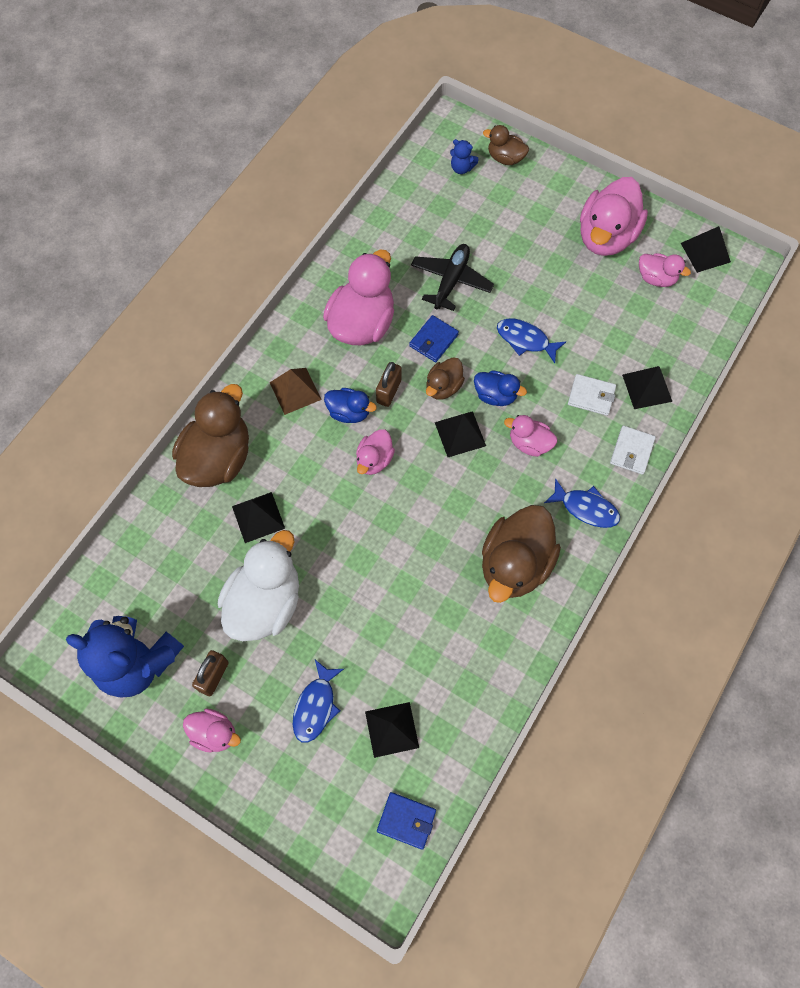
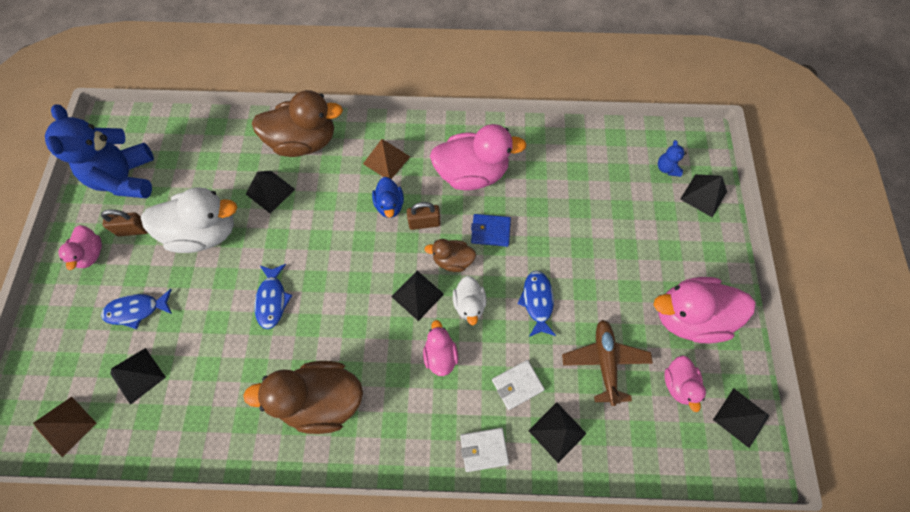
camera: 60 degrees right, 0 degrees up
pink duck [356,429,395,475] -> none
blue wallet [377,792,436,850] -> brown pyramid [33,397,96,457]
black plane [411,244,494,311] -> none
blue duck [474,370,527,406] -> white duck [453,276,486,325]
brown duck [483,125,529,165] -> black pyramid [680,174,727,217]
blue fish [544,478,620,528] -> blue fish moved to [254,264,293,329]
white wallet [568,374,616,416] -> white wallet turned 75 degrees clockwise [492,360,545,410]
none -> brown plane [562,320,653,406]

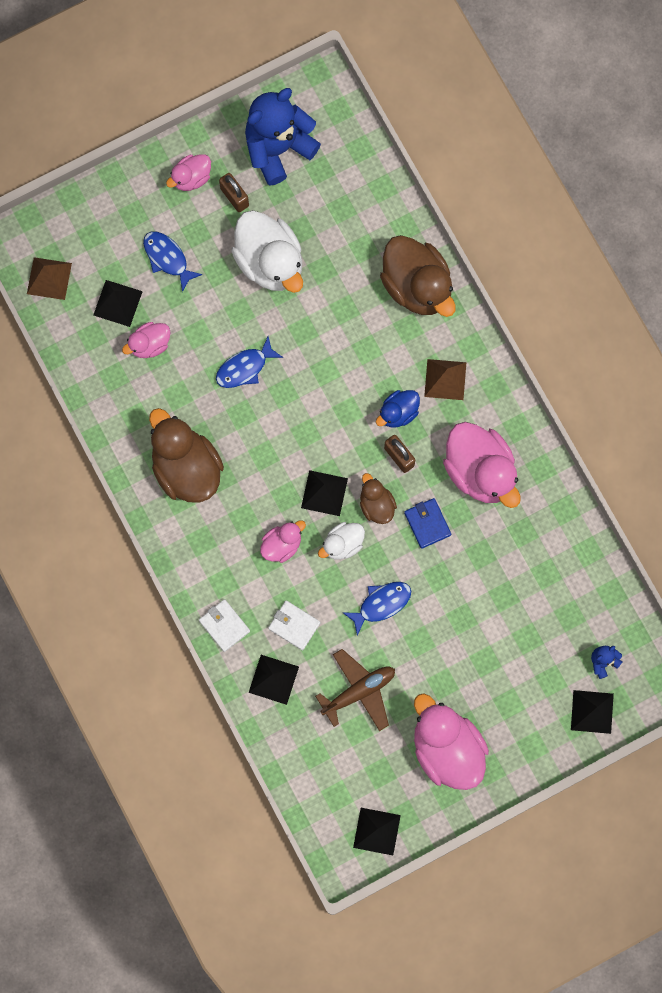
camera: 60 degrees right, 10 degrees up
black pyramid [246,171,295,214] -> none
pink duck [664,355,706,412] -> pink duck moved to [122,322,170,358]

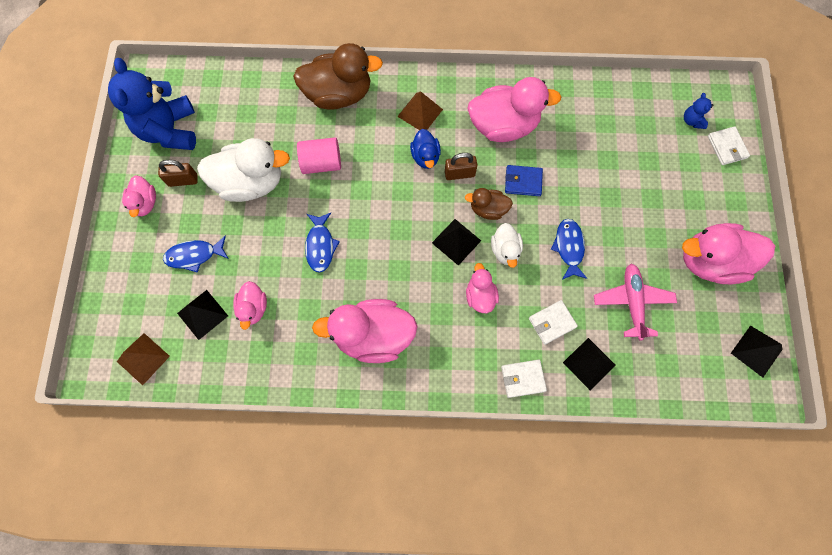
camera: 60 degrees left, 5 degrees down
brown duck [149,408,224,503] -> pink duck [312,299,418,363]
brown plane [315,649,395,731] -> pink plane [594,264,677,341]
black pyramid [571,690,614,734] -> white wallet [708,126,750,165]
none -> pink cylinder [297,137,341,174]

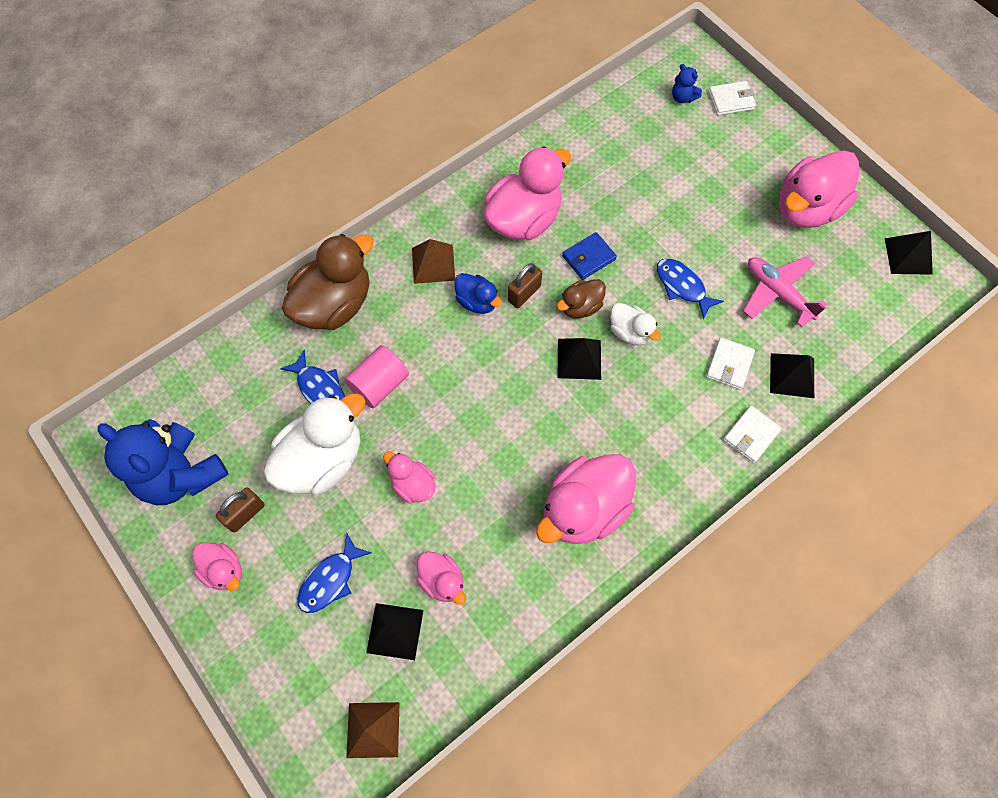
camera: 40 degrees left, 5 degrees down
blue fish [305,213,340,273] -> blue fish moved to [280,350,345,404]
pink duck [466,263,499,313] -> pink duck moved to [383,452,435,503]
white wallet [708,126,750,165] -> white wallet turned 45 degrees counterclockwise [709,81,756,115]

